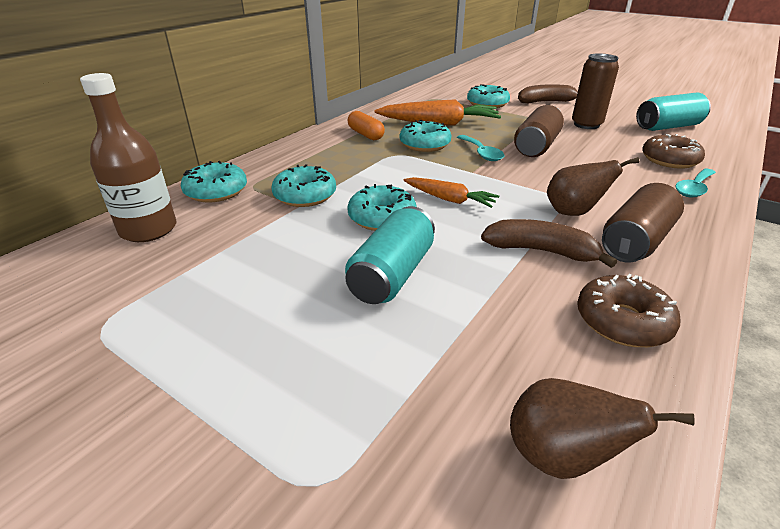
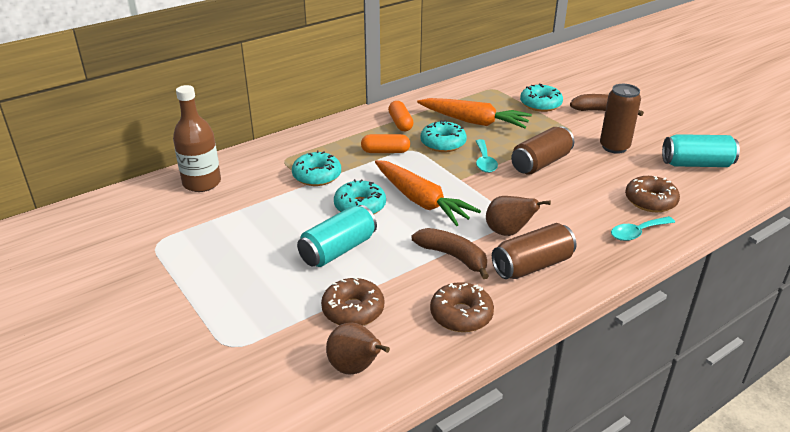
camera: 20 degrees right, 0 degrees up
turquoise donut [181,161,247,203] -> none
orange carrot [404,177,499,208] -> orange carrot [375,160,481,226], size x1.71
none -> brown donut [321,277,384,326]
none -> orange capsule [361,134,410,153]

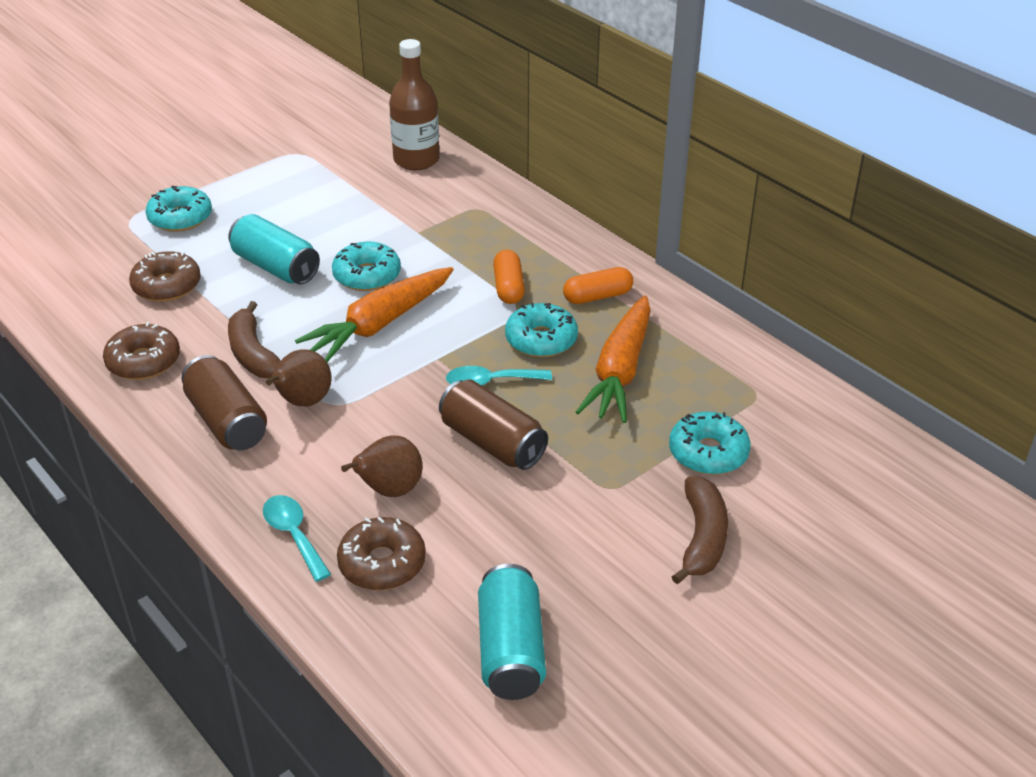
camera: 85 degrees right, 5 degrees up
turquoise donut [292,151,341,186] -> turquoise donut moved to [145,186,212,232]
brown pear [326,323,390,374] -> brown pear moved to [341,436,423,497]
brown banana [412,228,489,279] -> brown banana turned 120 degrees clockwise [228,301,281,378]
brown can [600,84,641,154] -> none

